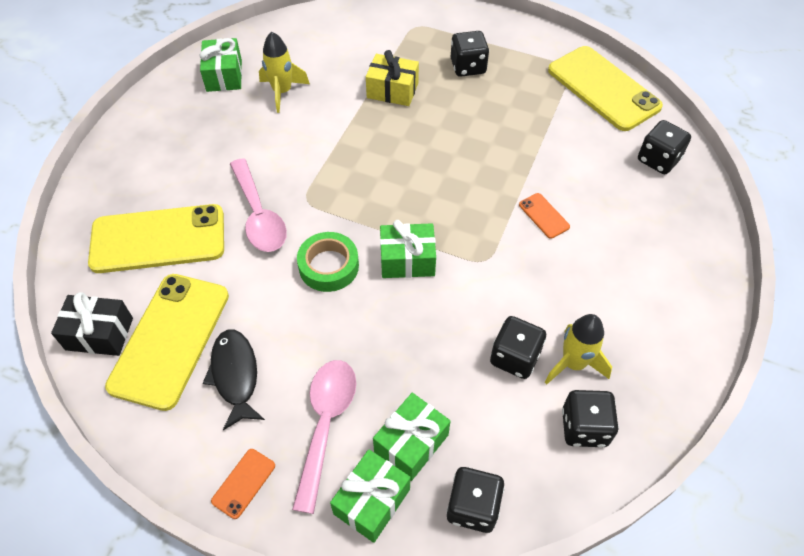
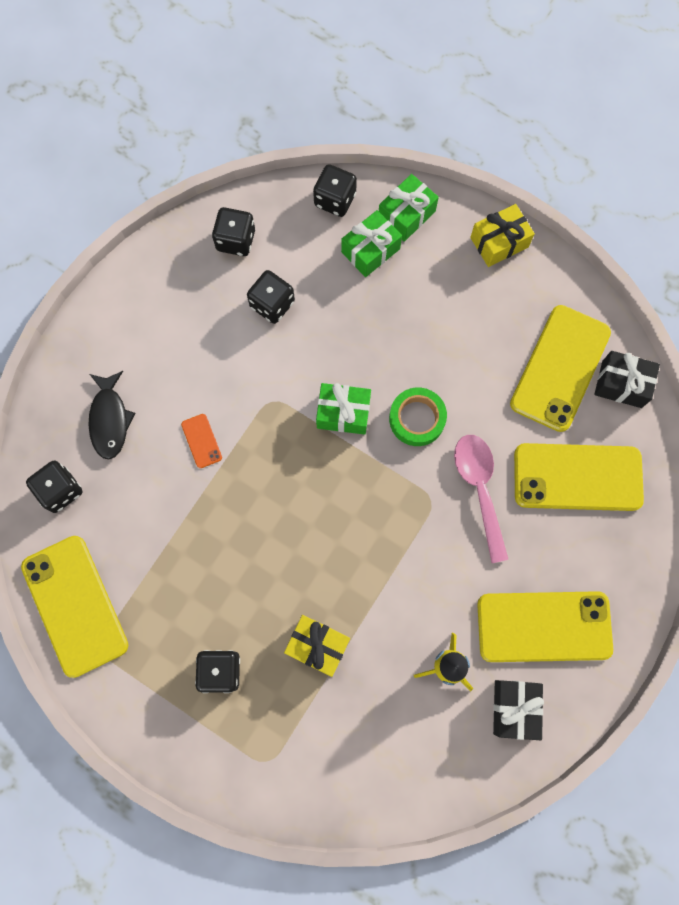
camera: 170 degrees left, 20 degrees up
green gift [199,38,242,92] -> black gift [493,680,544,740]
black fish [203,329,265,430] -> black fish moved to [88,371,136,459]
orange phone [211,449,275,519] -> yellow gift [470,204,535,267]
pink spoon [292,360,356,514] -> none
yellow rocket [545,314,612,384] -> none
none -> yellow phone [477,591,613,662]

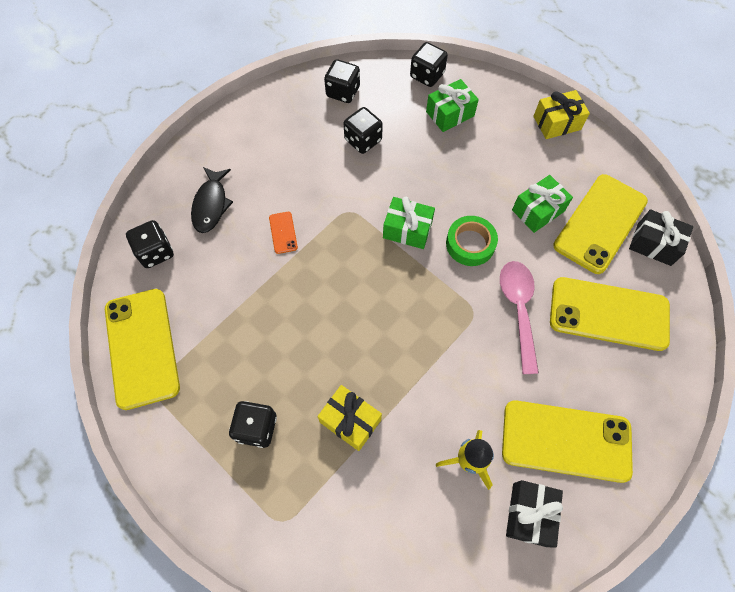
camera: 10 degrees right, 10 degrees down
green gift [379,174,439,242] -> green gift moved to [512,175,573,233]

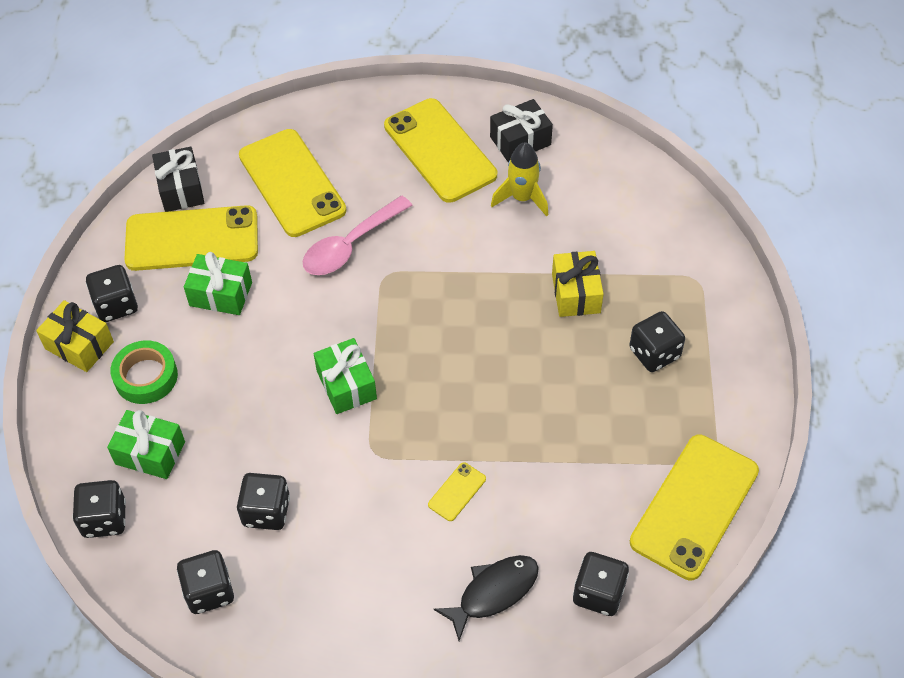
camera: 130 degrees left, 10 degrees down
orange phone [269,212,298,254] -> yellow phone [428,462,486,521]
green tape [446,216,498,266] -> green tape moved to [111,340,178,404]
none -> black dice [86,265,138,322]

